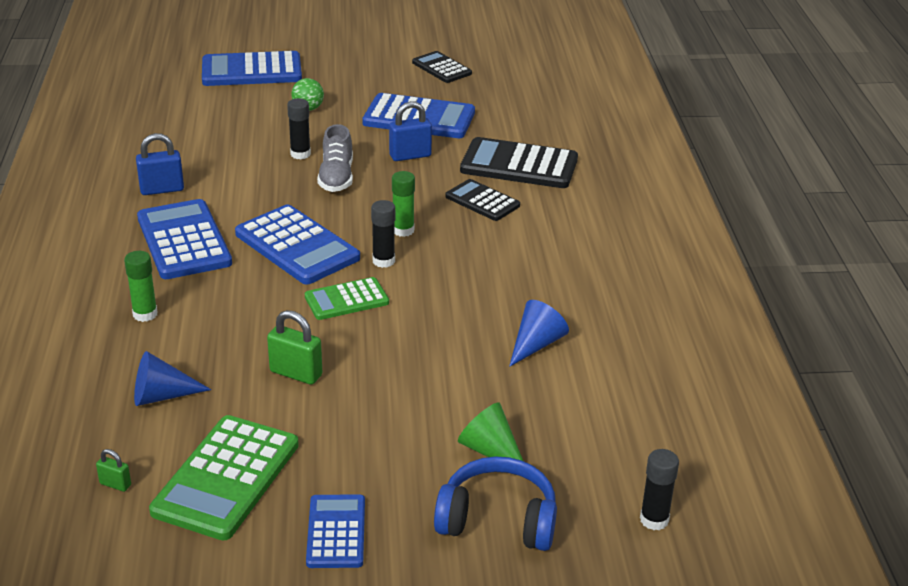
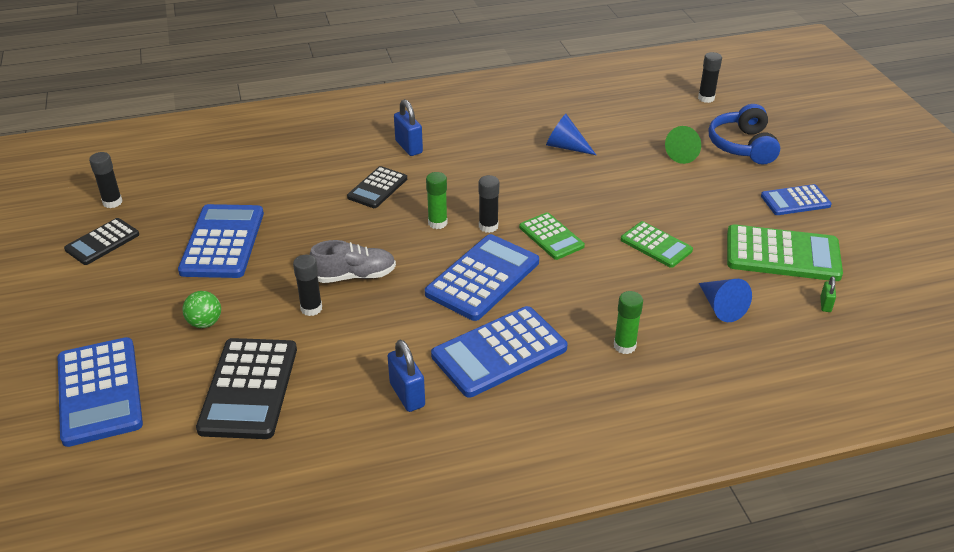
camera: 100 degrees left, 5 degrees up
green padlock [267,310,322,385] -> green calculator [621,221,693,268]
blue padlock [389,101,432,161] -> blue padlock moved to [394,99,423,156]
black calculator [460,137,578,188] -> black calculator moved to [196,338,297,439]
none -> black glue stick [89,152,122,208]

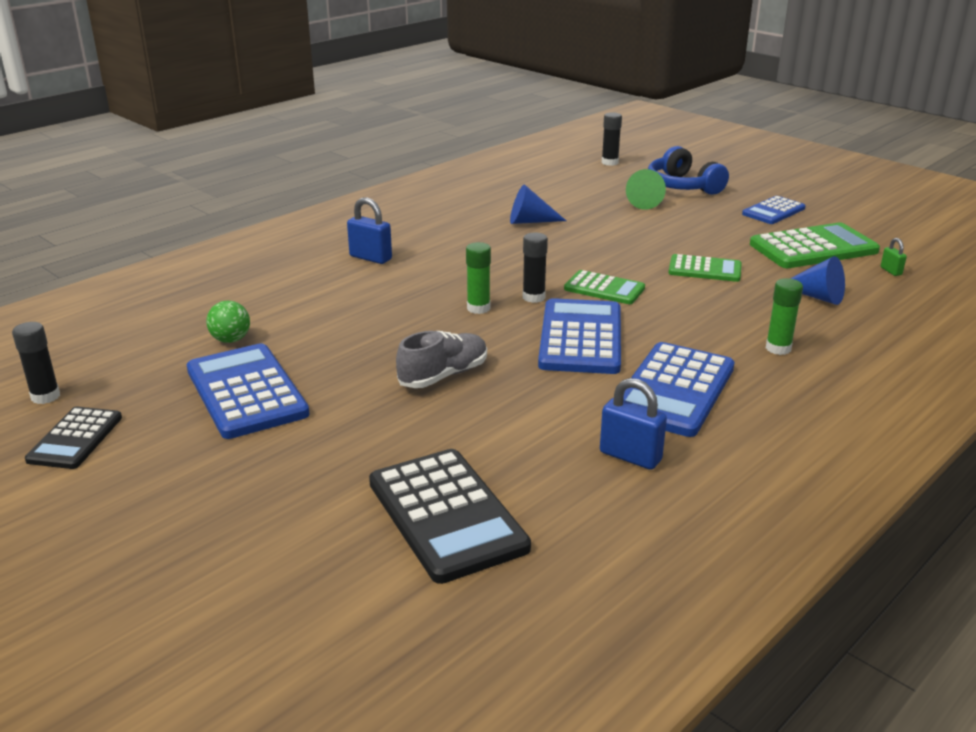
camera: 30 degrees left, 10 degrees down
blue calculator [58,337,143,447] -> none
green ball [182,291,221,328] -> green ball moved to [206,301,250,343]
black glue stick [293,255,322,316] -> none
black calculator [347,166,407,208] -> none

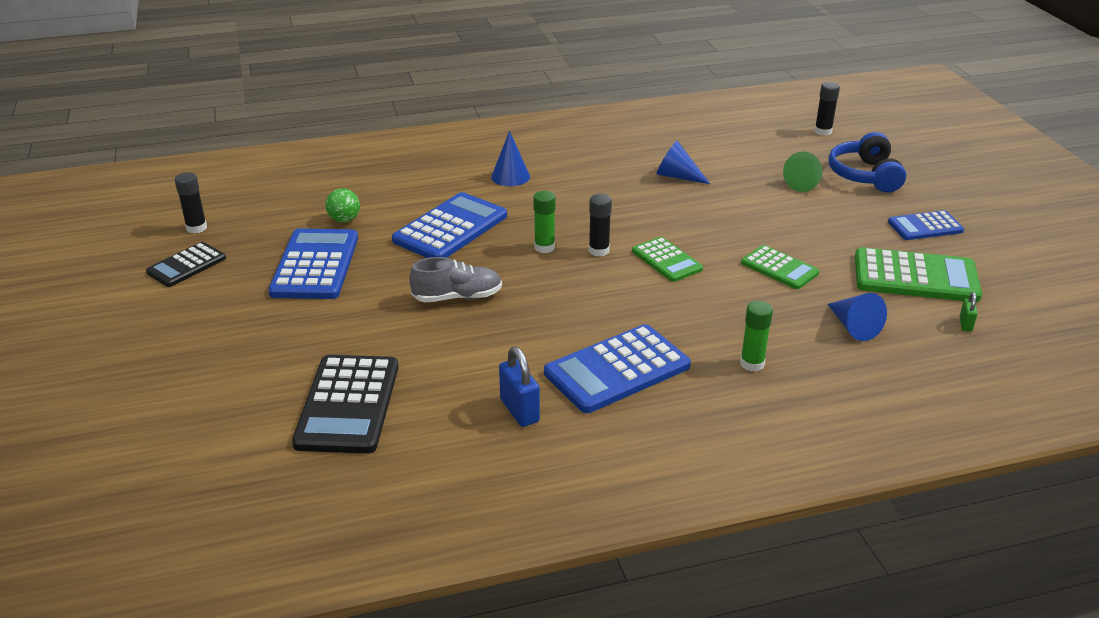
camera: 30 degrees right, 5 degrees up
blue padlock [347,197,392,264] -> blue cone [491,131,530,186]
blue calculator [538,298,621,374] -> blue calculator moved to [392,192,507,258]

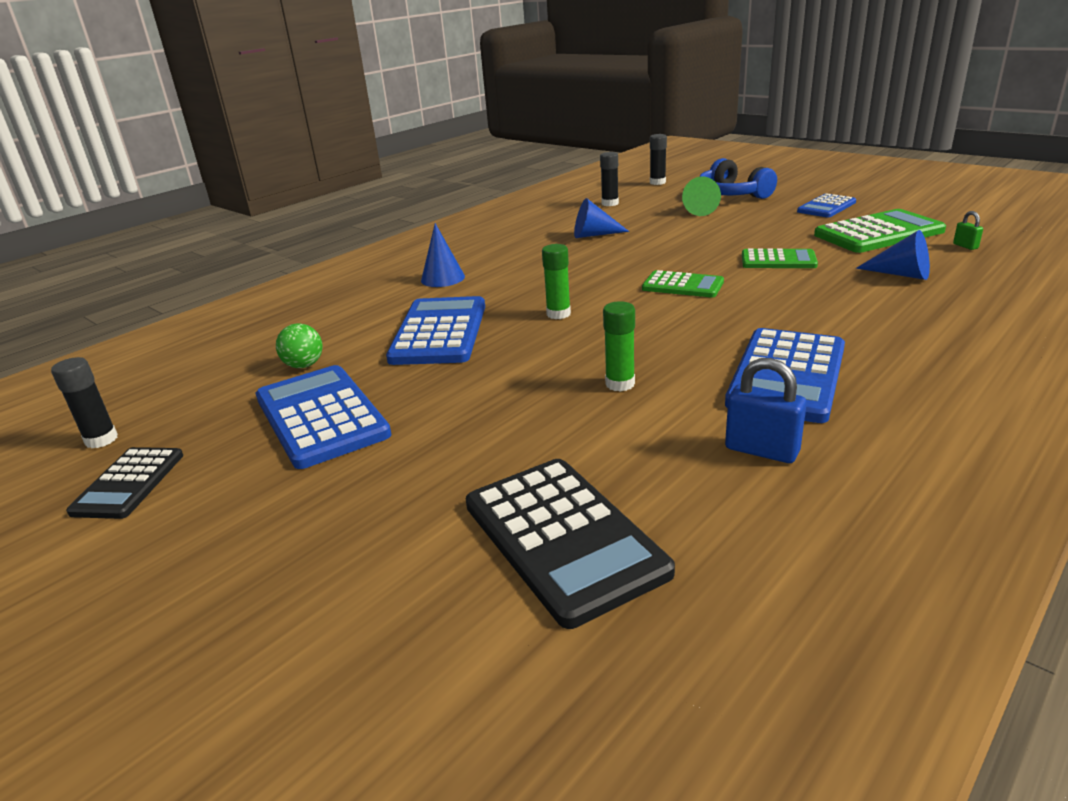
camera: 30 degrees left, 5 degrees down
grey shoe [409,257,502,302] -> none
black glue stick [589,194,612,257] -> black glue stick moved to [600,152,619,206]
green glue stick [740,301,773,372] -> green glue stick moved to [603,301,635,392]

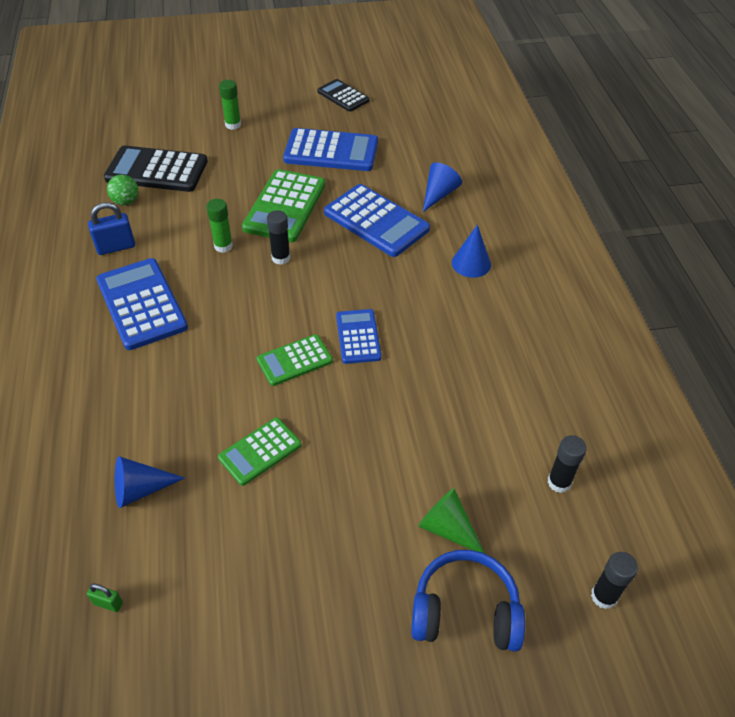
camera: 125 degrees right, 20 degrees up
black glue stick [51,357,118,448] -> black glue stick moved to [267,210,290,265]
green ball [276,323,322,368] -> green ball moved to [107,175,139,205]
green glue stick [542,244,571,319] -> green glue stick moved to [219,80,241,130]
blue cone [574,198,629,238] -> blue cone moved to [423,162,462,212]
blue calculator [797,193,856,217] -> blue calculator moved to [336,309,381,364]
green calculator [814,209,946,253] -> green calculator moved to [242,169,325,242]

